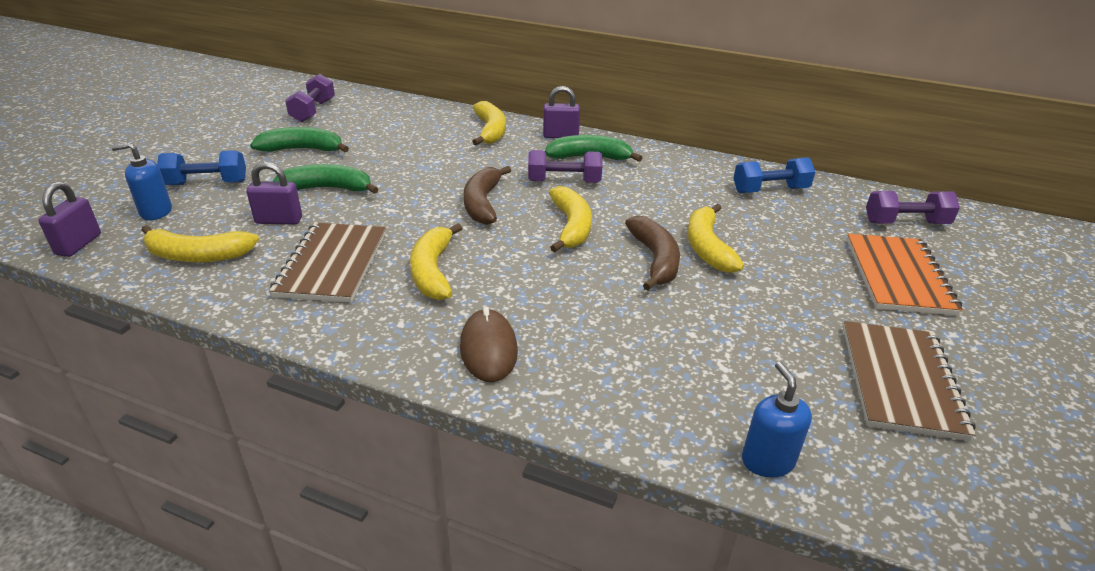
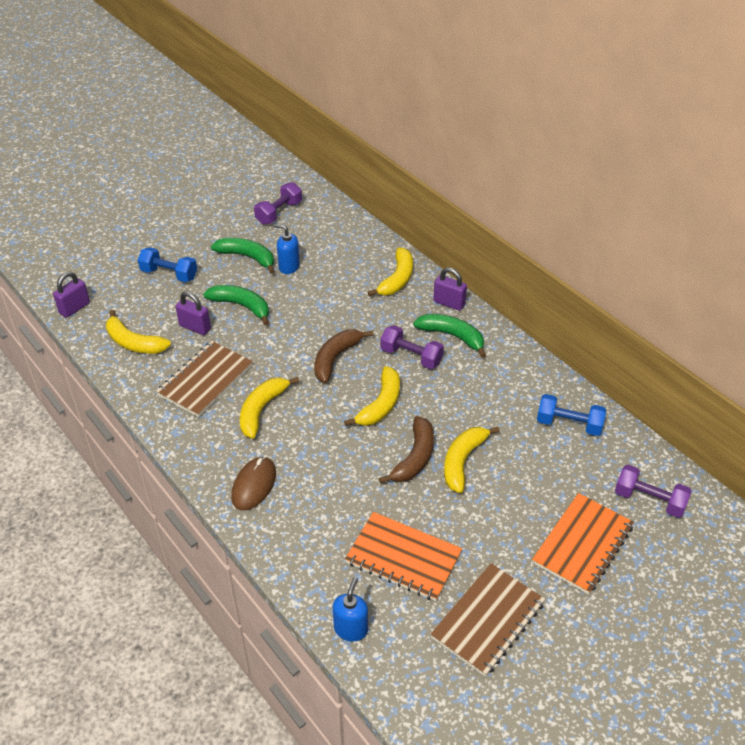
camera: 30 degrees right, 10 degrees up
blue soap dispenser [111,143,172,220] -> blue soap dispenser moved to [274,224,300,274]
none -> orange notebook [345,512,462,601]

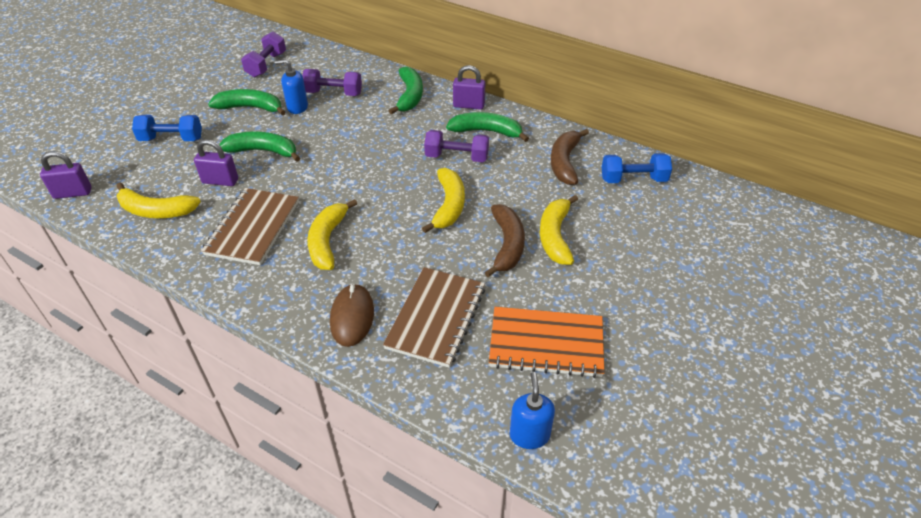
camera: 20 degrees left, 0 degrees up
purple padlock [53,272,90,318] -> purple padlock turned 60 degrees clockwise [40,151,92,199]
brown banana [314,329,374,383] -> brown banana moved to [551,129,589,185]
yellow banana [368,247,413,297] -> green banana [389,66,423,114]
brown notebook [430,563,545,677] -> brown notebook moved to [383,267,485,367]
orange notebook [532,493,634,594] -> none
purple dumbbell [615,465,692,518] -> purple dumbbell moved to [302,69,362,96]

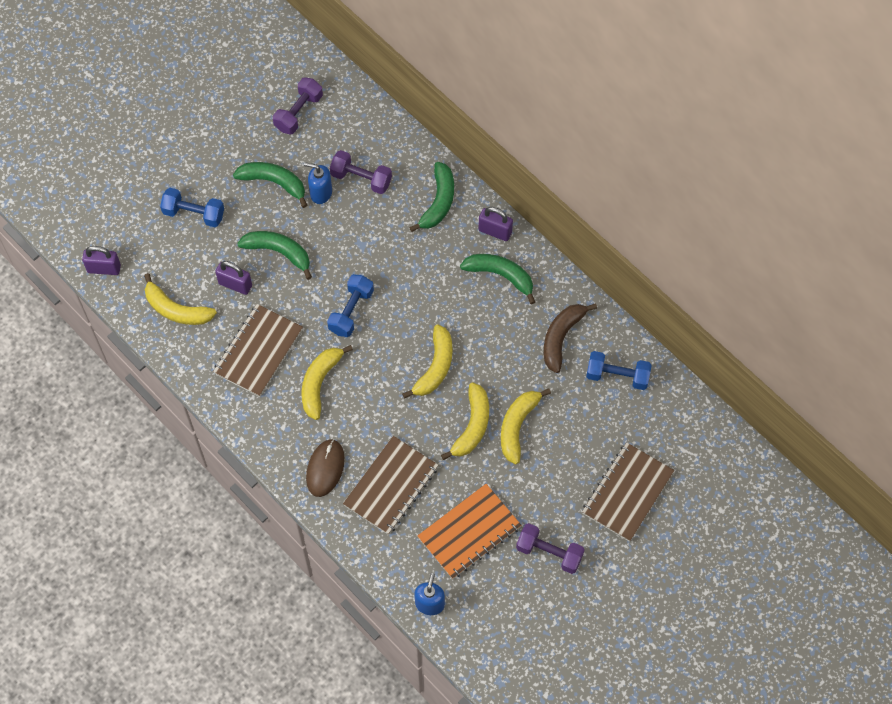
camera: 15 degrees right, 20 degrees up
purple dumbbell [424,130,489,162] -> purple dumbbell moved to [516,523,585,574]
brown banana [484,204,525,277] -> yellow banana [441,382,489,460]
orange notebook [489,307,604,378] -> orange notebook turned 60 degrees counterclockwise [417,484,521,579]
none -> blue dumbbell [327,274,374,337]
none -> brown notebook [582,442,674,542]

